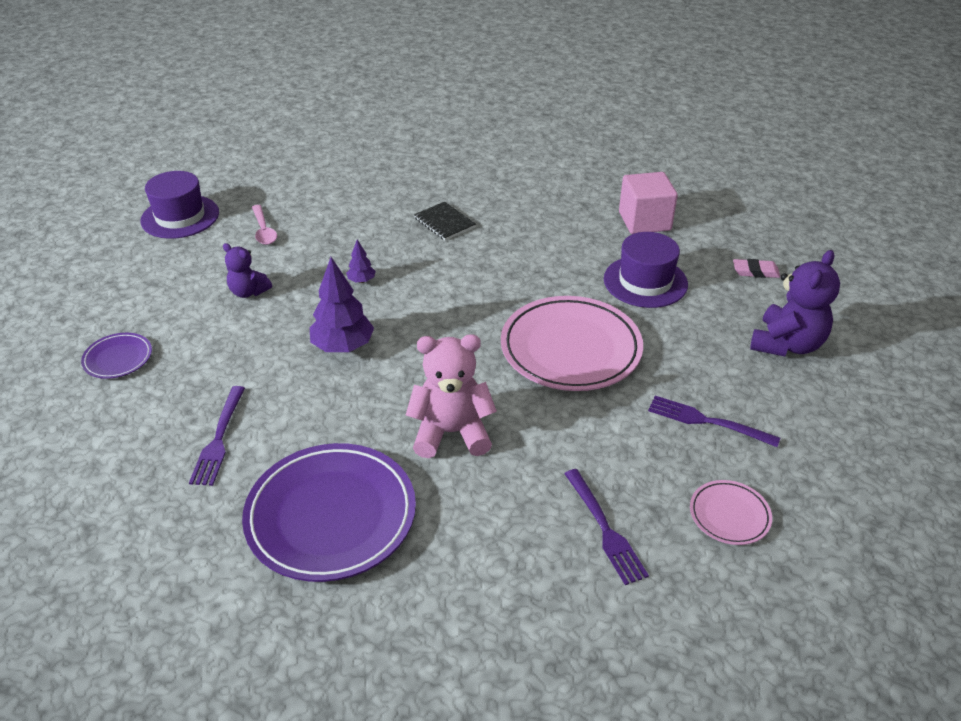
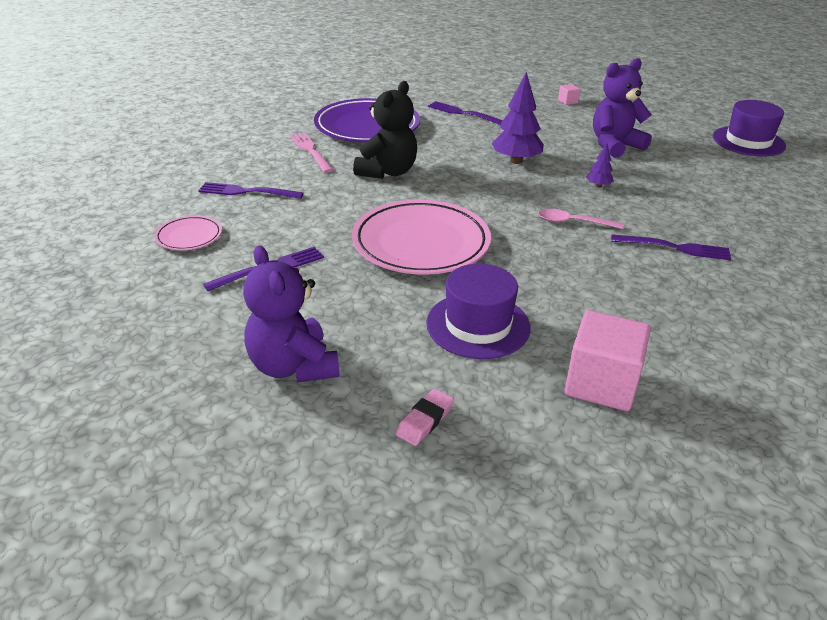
camera: 120 degrees right, 5 degrees down
purple plate [81,333,152,379] -> pink cube [558,84,580,105]
purple teddy bear [223,243,272,298] -> purple teddy bear [593,58,652,158], size x1.70
pink spoon [252,205,277,245] -> pink spoon moved to [538,209,624,229]
pink teddy bear [406,334,497,458] -> black teddy bear [353,81,417,179]
black notebook [414,202,476,240] -> purple fork [611,234,731,260]
none -> pink fork [289,132,333,173]

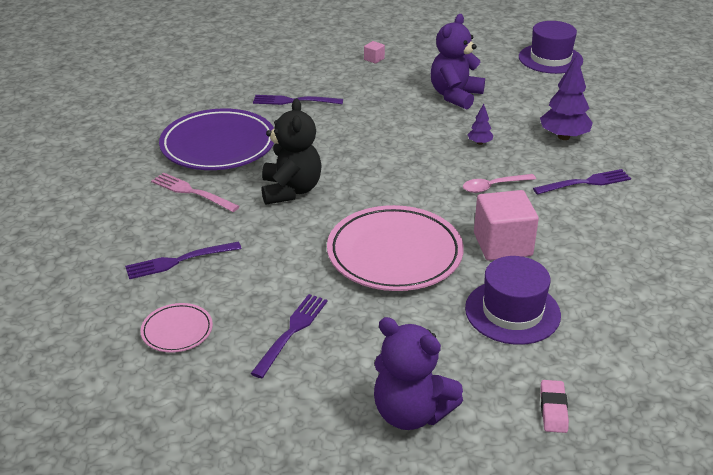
camera: 30 degrees left, 0 degrees up
purple tree [491,72,544,164] -> purple tree moved to [540,56,593,140]
pink cube [565,310,651,411] -> pink cube moved to [474,190,539,261]

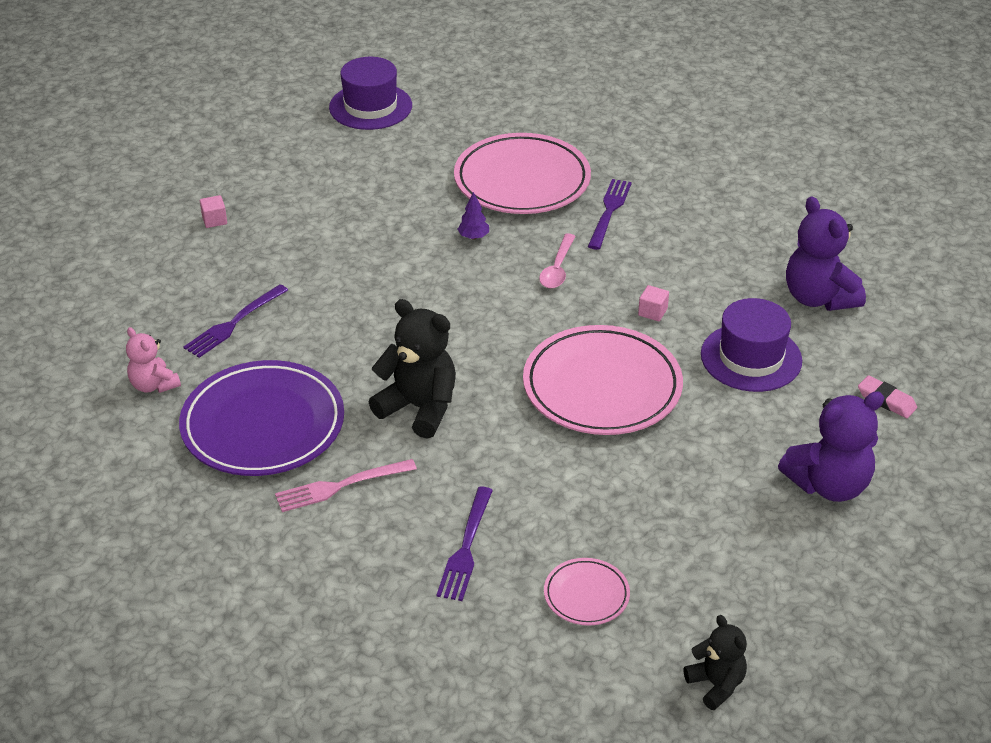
camera: 55 degrees left, 5 degrees up
purple fork [250,294,328,378] -> none
purple teddy bear [431,14,485,110] -> purple teddy bear moved to [786,196,866,311]
pink cube [474,190,539,261] -> pink cube [638,285,669,321], size x0.43
purple tree [540,56,593,140] -> pink plate [454,133,591,214]
none -> pink teddy bear [126,327,181,393]
none -> black teddy bear [683,615,747,710]

